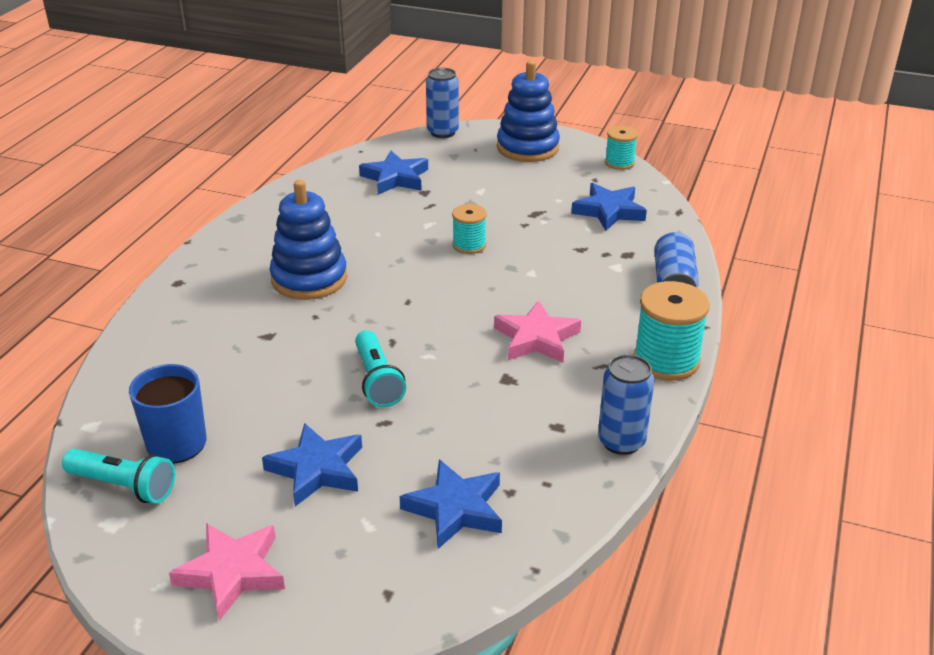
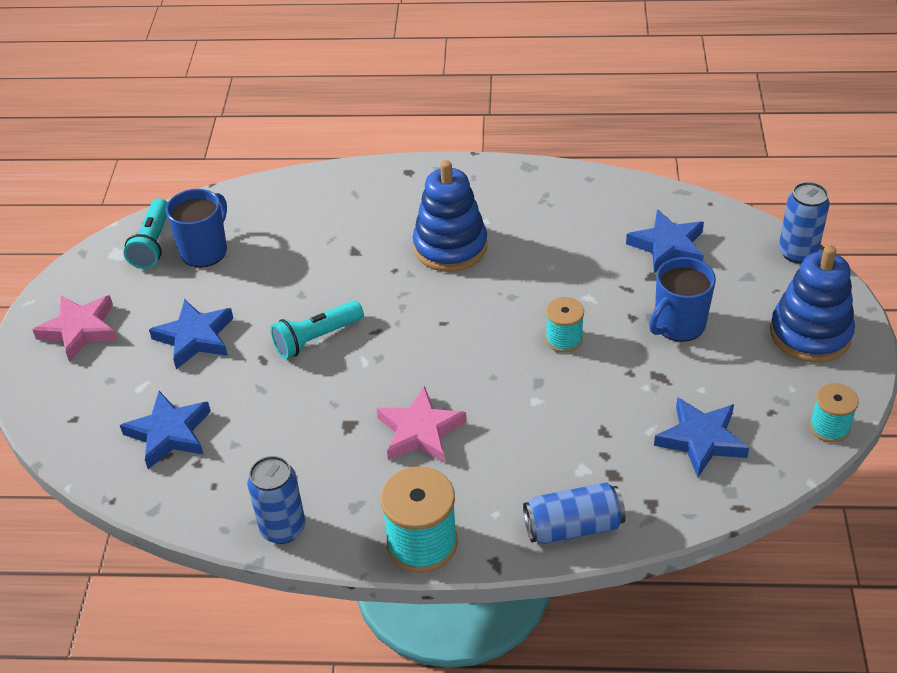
camera: 75 degrees right, 10 degrees up
none -> blue mug [649,257,716,342]

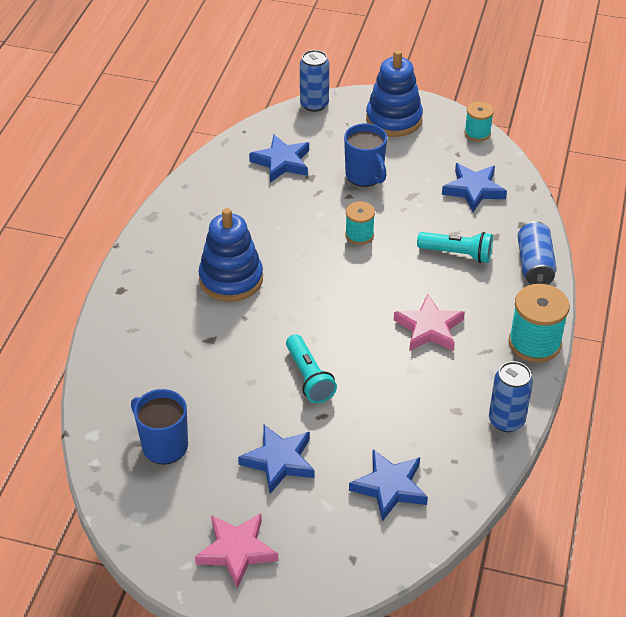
camera: 80 degrees left, 0 degrees up
turquoise flashlight [124,198,168,269] -> turquoise flashlight moved to [417,232,493,263]

